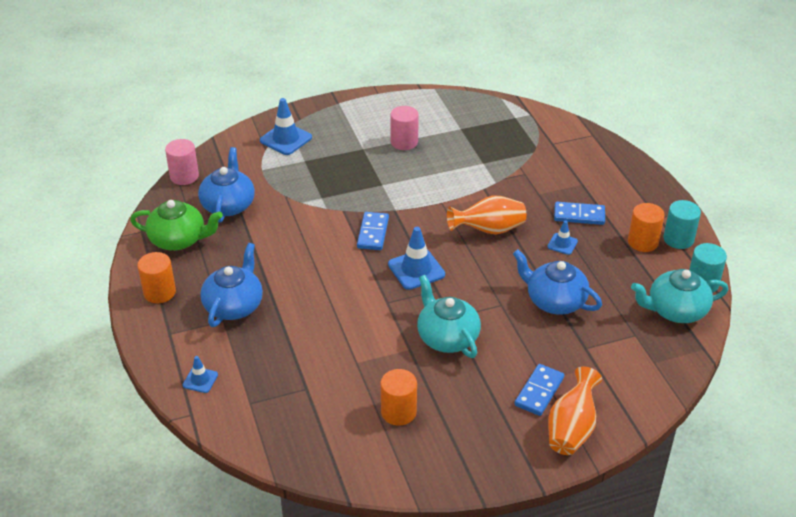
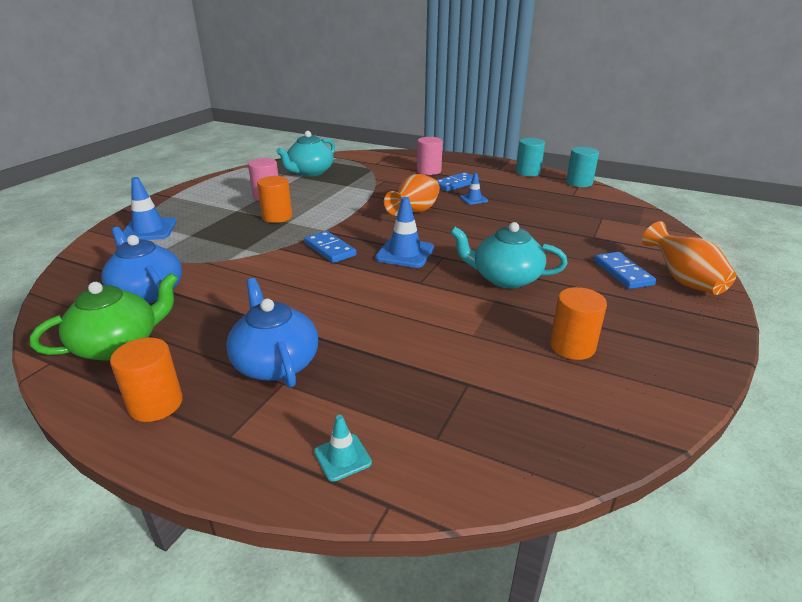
camera: 45 degrees left, 10 degrees down
pink cylinder [165,139,199,185] -> pink cylinder moved to [417,137,443,175]
blue traffic cone [183,356,218,393] -> turquoise traffic cone [314,415,372,482]
blue teapot [513,249,602,315] -> none
orange cylinder [628,203,665,252] -> orange cylinder moved to [257,176,292,223]
turquoise teapot [631,269,728,323] -> turquoise teapot moved to [276,131,335,176]

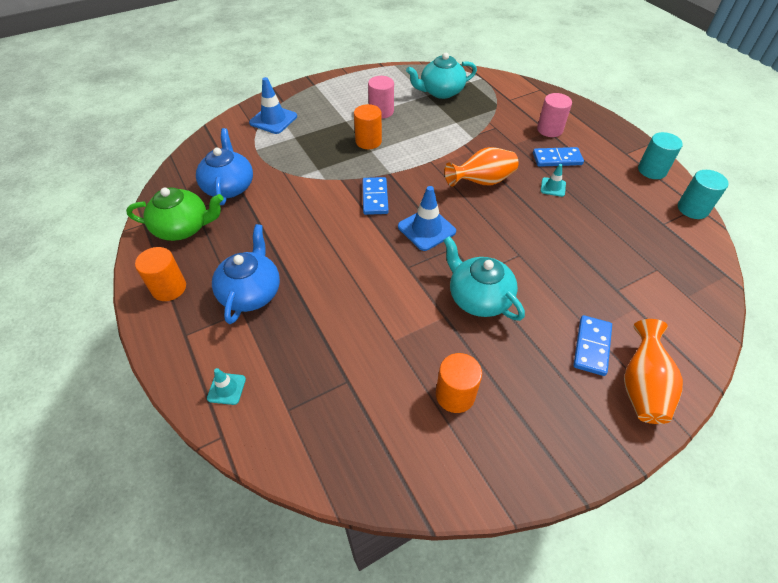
camera: 35 degrees right, 20 degrees up
blue traffic cone [460,173,488,205] -> turquoise traffic cone [541,164,566,197]

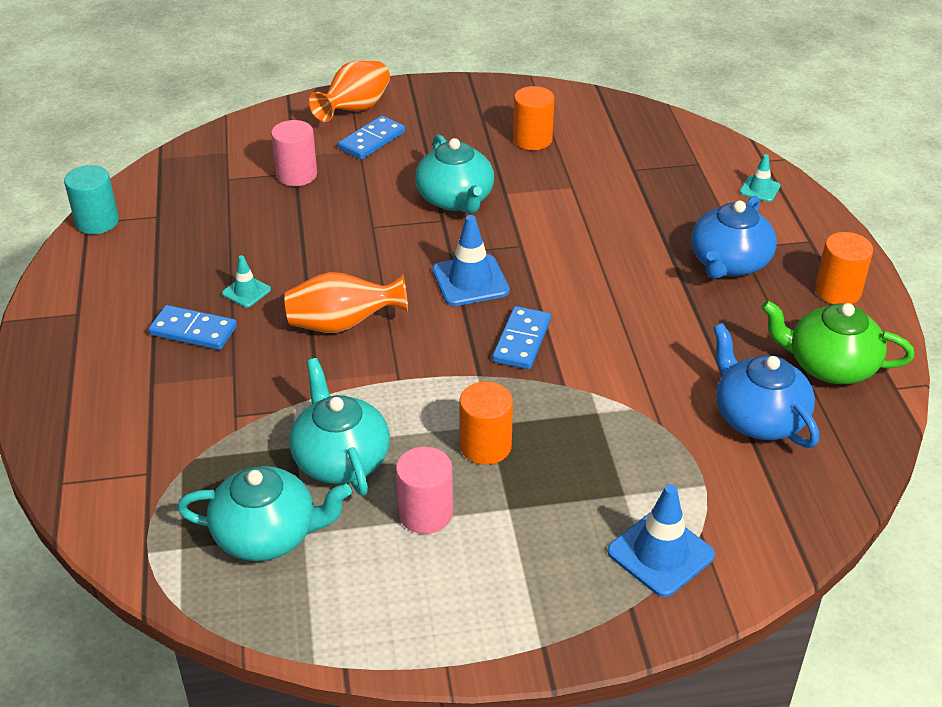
camera: 160 degrees left, 10 degrees down
blue teapot [196,128,253,205] -> blue teapot turned 135 degrees clockwise [713,323,819,448]
pink cylinder [537,93,572,137] -> pink cylinder moved to [271,120,317,186]
turquoise cylinder [638,132,683,179] -> none
none -> turquoise teapot [289,358,390,496]

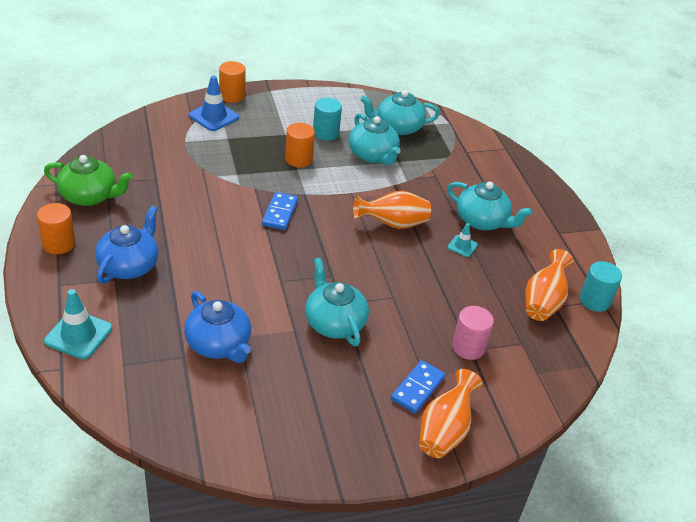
camera: 170 degrees right, 0 degrees up
blue domino [148,305,237,350] -> turquoise teapot [447,182,533,230]
pink cylinder [396,447,453,534] -> turquoise cylinder [313,98,342,141]
blue traffic cone [432,215,510,306] -> none
orange cylinder [513,86,555,150] -> orange cylinder moved to [219,61,246,103]
blue teapot [713,323,819,448] -> blue teapot moved to [184,291,251,363]
turquoise traffic cone [740,154,780,202] -> turquoise traffic cone [44,289,112,359], size x1.78
none -> orange vase [525,249,574,321]

